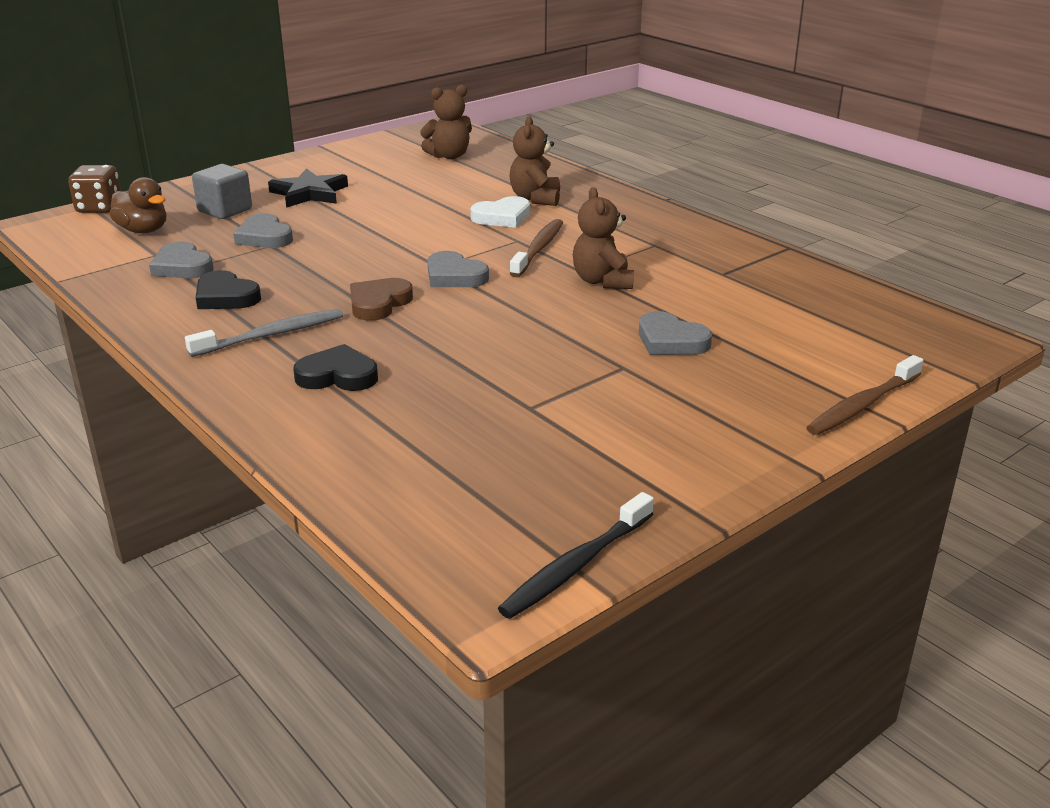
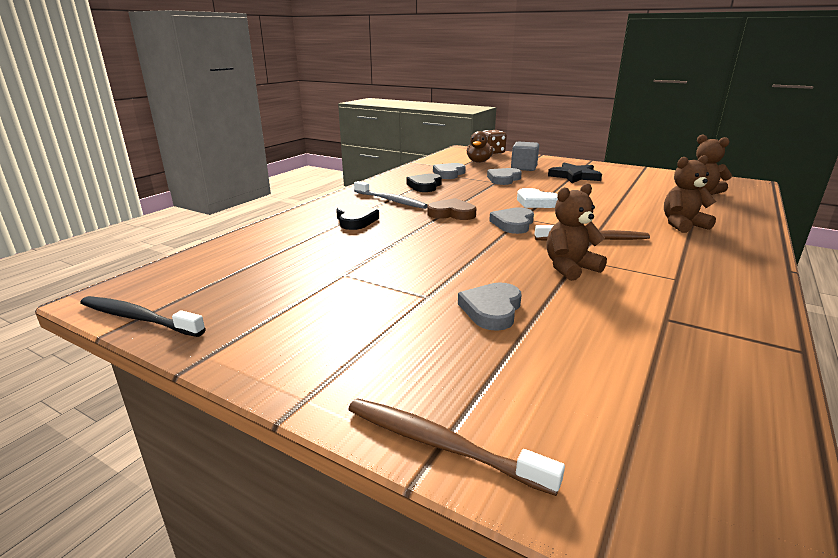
camera: 70 degrees right, 5 degrees down
white heart [470,196,530,228] -> white heart moved to [517,188,558,208]

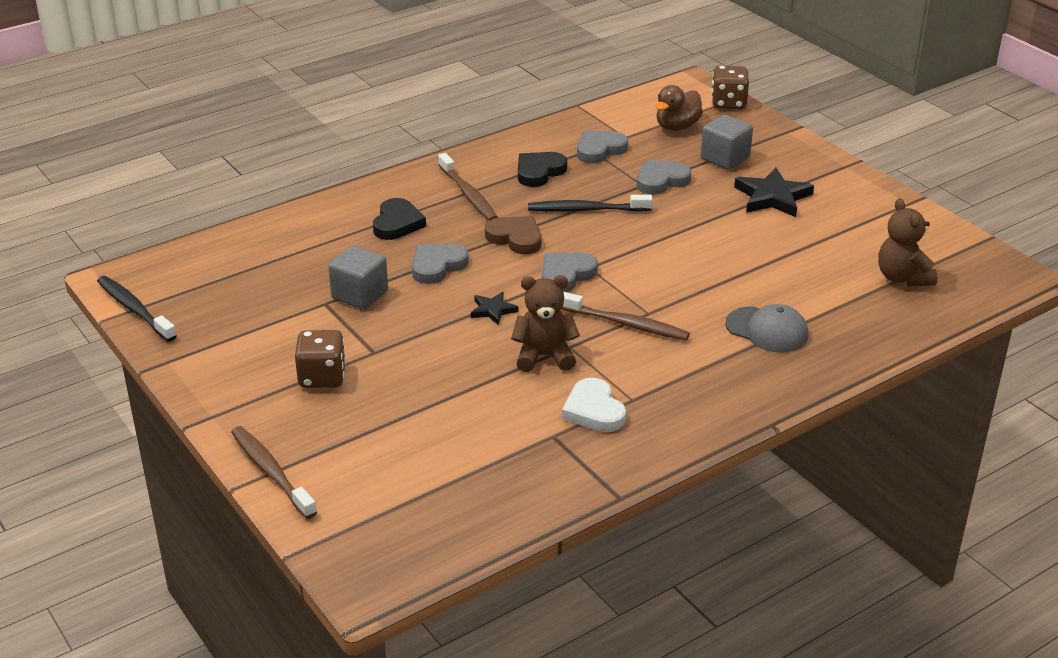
camera: 25 degrees right, 10 degrees up
grey toothbrush [354,181,428,209] -> brown toothbrush [438,153,498,221]
grey heart [458,282,521,331] -> grey heart moved to [412,243,469,284]
white heart [517,188,558,208] -> white heart moved to [562,378,626,432]
brown teddy bear [664,155,716,233] -> grey cap [725,304,808,353]
none -> brown dice [295,330,346,388]
none -> grey cube [328,246,388,310]
none -> black star [471,292,519,325]
none -> black toothbrush [528,195,653,212]

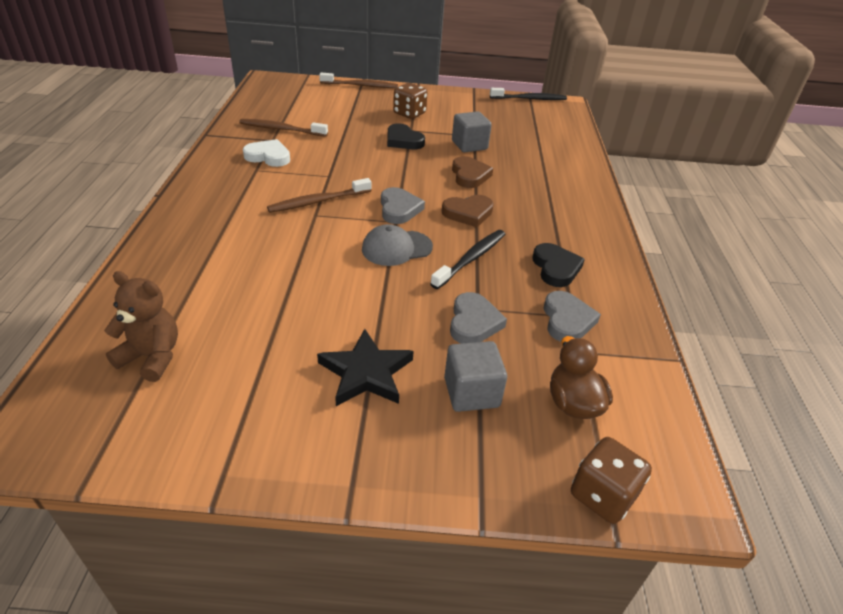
camera: 125 degrees right, 5 degrees up
black heart [373,198,426,240] -> black heart moved to [387,123,425,149]
grey heart [412,243,469,284] -> brown heart [452,156,493,188]
brown toothbrush [438,153,498,221] -> brown toothbrush moved to [239,119,328,137]
black star [471,292,519,325] -> none
brown teddy bear [511,275,580,372] -> none
grey cap [725,304,808,353] -> grey cap moved to [362,224,433,266]

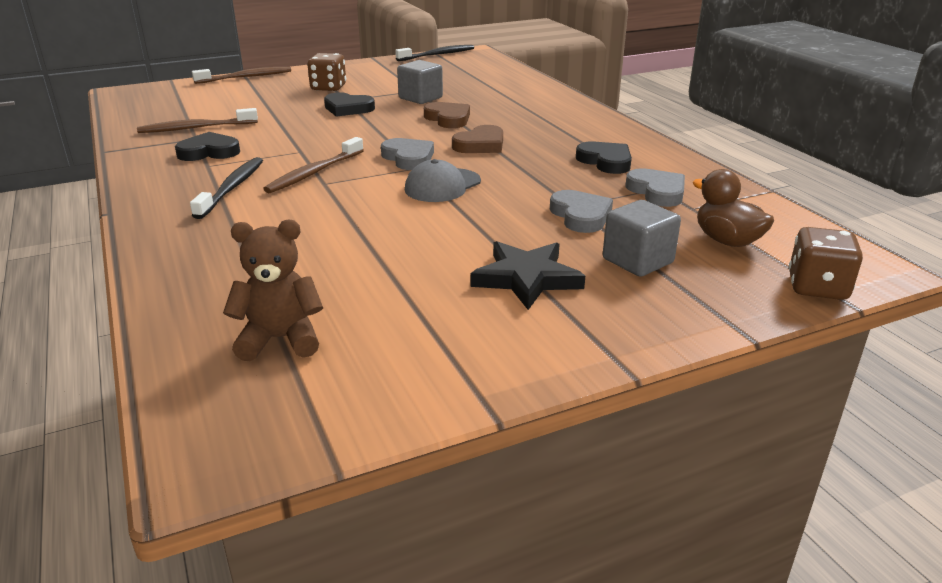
camera: 25 degrees left, 10 degrees down
white heart [243,139,290,167] -> black heart [175,132,240,161]
black toothbrush [431,230,505,289] -> black toothbrush moved to [190,157,263,219]

